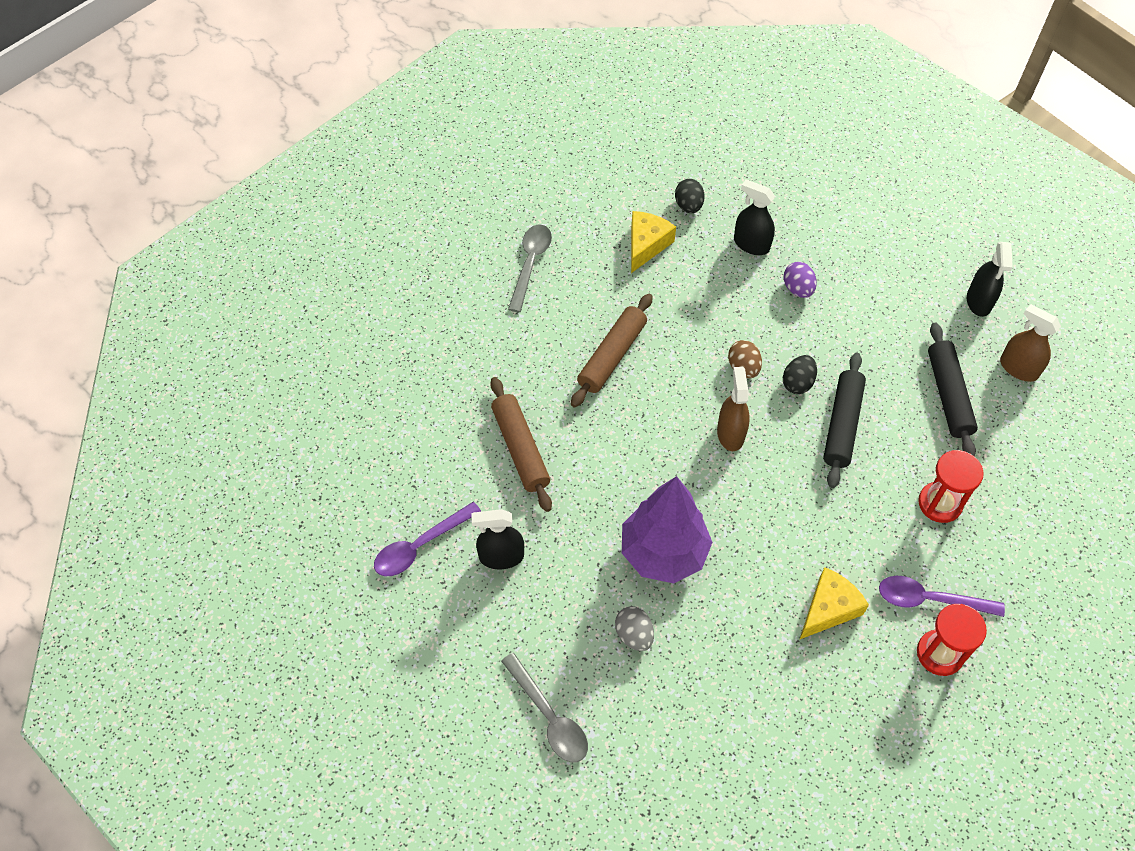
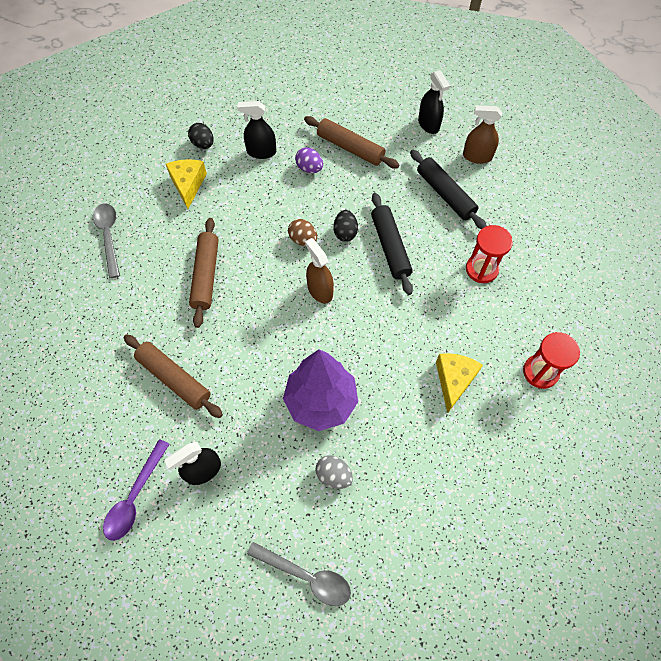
camera: 30 degrees left, 5 degrees up
purple spoon [879,576,1005,617] -> none
none -> brown rolling pin [304,116,399,168]

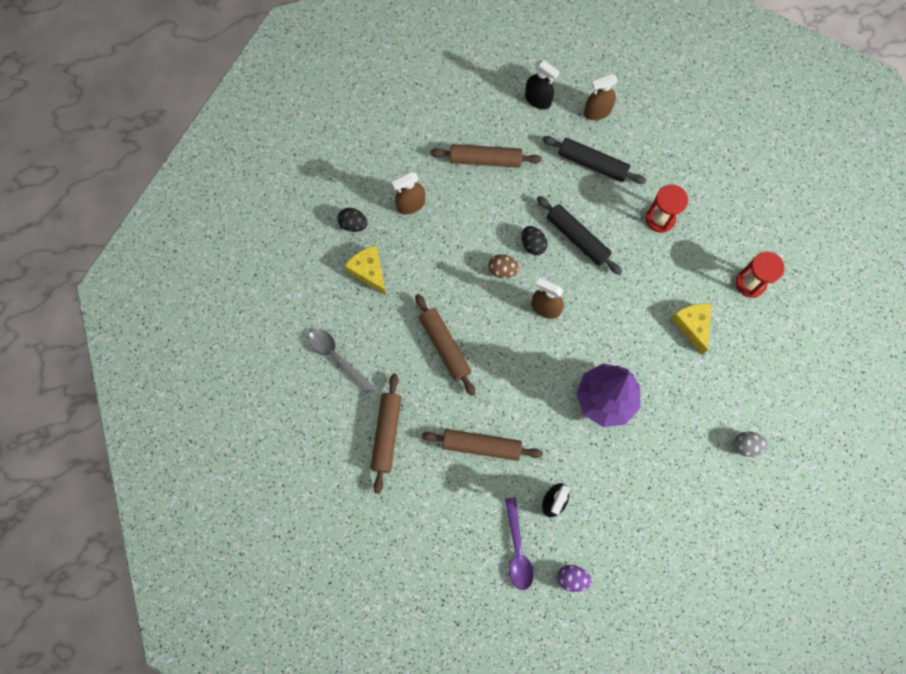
camera: 30 degrees left, 10 degrees up
black spray bottle [237,101,276,159] -> brown spray bottle [392,172,425,215]
grey spoon [247,542,351,606] -> none
purple egg [295,147,323,173] -> purple egg moved to [557,565,592,592]
grey egg [315,455,353,489] -> grey egg moved to [734,432,769,457]
none -> brown rolling pin [371,374,402,494]

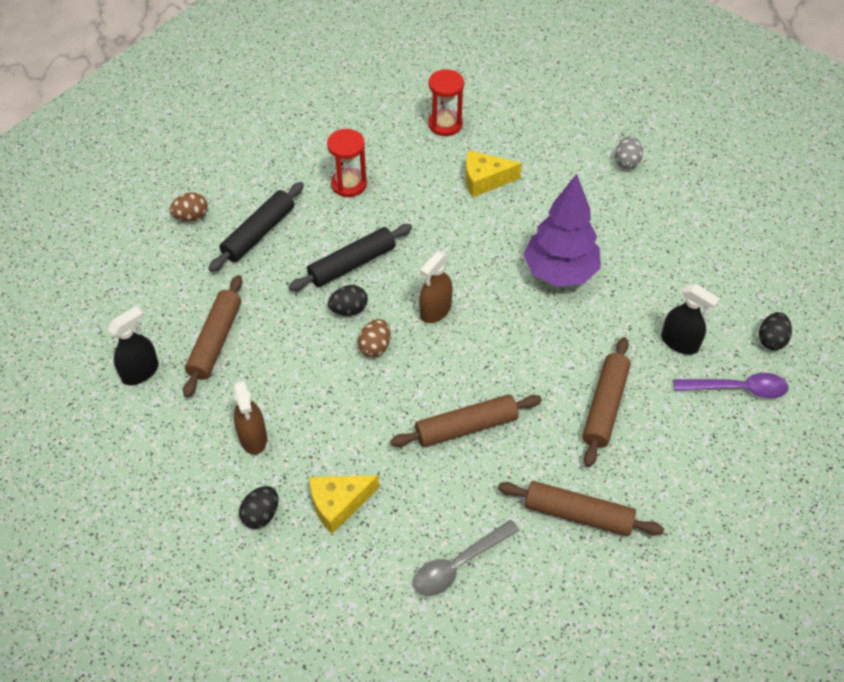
camera: 80 degrees left, 20 degrees down
black spray bottle [525,60,560,110] -> black spray bottle moved to [108,306,159,385]
purple egg [557,565,592,592] -> black egg [759,312,792,350]
brown spray bottle [584,74,618,120] -> brown egg [169,193,208,222]

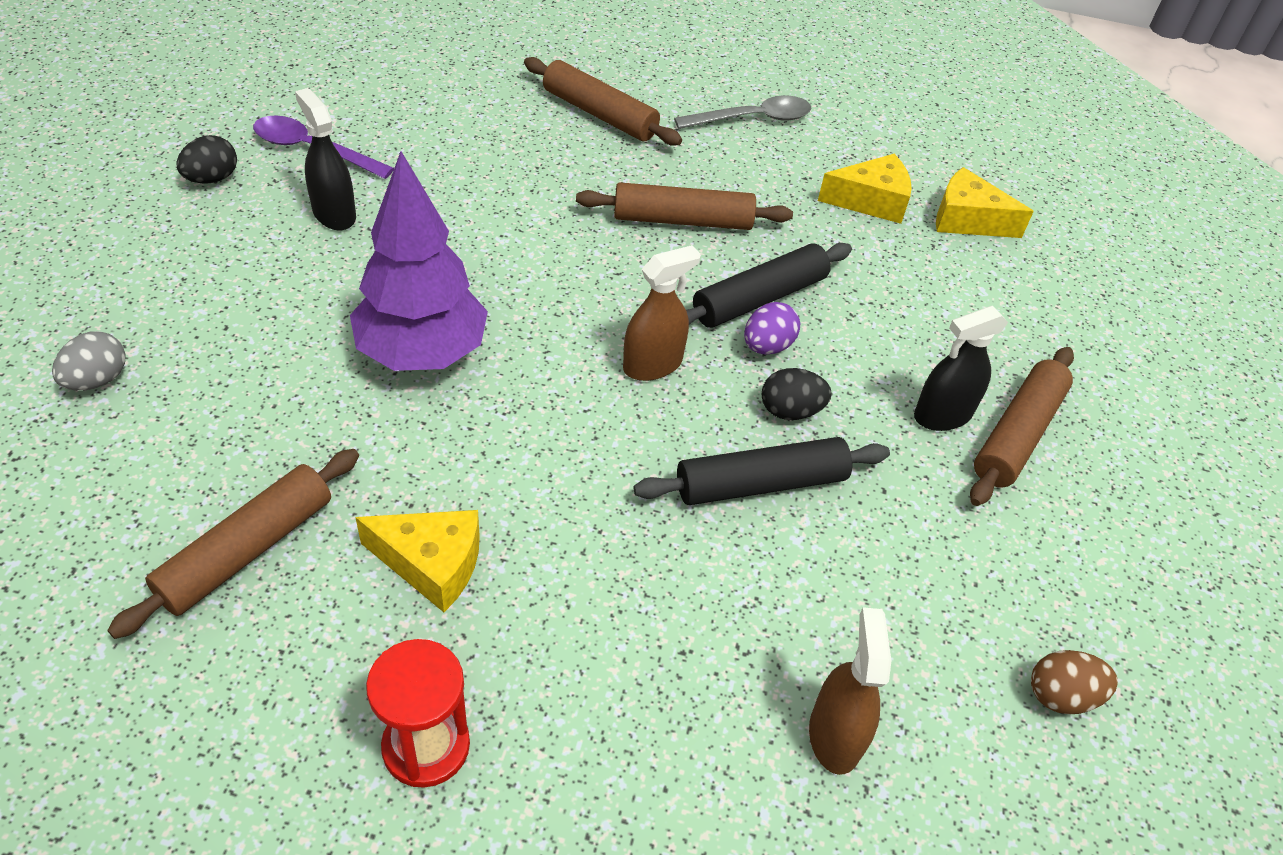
camera: 165 degrees left, 5 degrees down
black spray bottle [108,306,159,385] -> black spray bottle moved to [914,306,1008,431]
black rolling pin [208,182,304,272] -> black rolling pin moved to [686,243,852,328]
brown spray bottle [234,380,267,455] -> brown spray bottle moved to [809,607,891,775]
black egg [239,486,278,529] -> yellow cheese [936,167,1034,238]
red hourglass [327,129,367,197] -> none
brown egg [358,319,391,357] -> purple egg [744,302,800,355]
brown rolling pin [582,337,631,467] -> brown rolling pin moved to [107,449,359,639]
grey egg [615,136,643,169] -> grey egg moved to [52,331,126,391]

